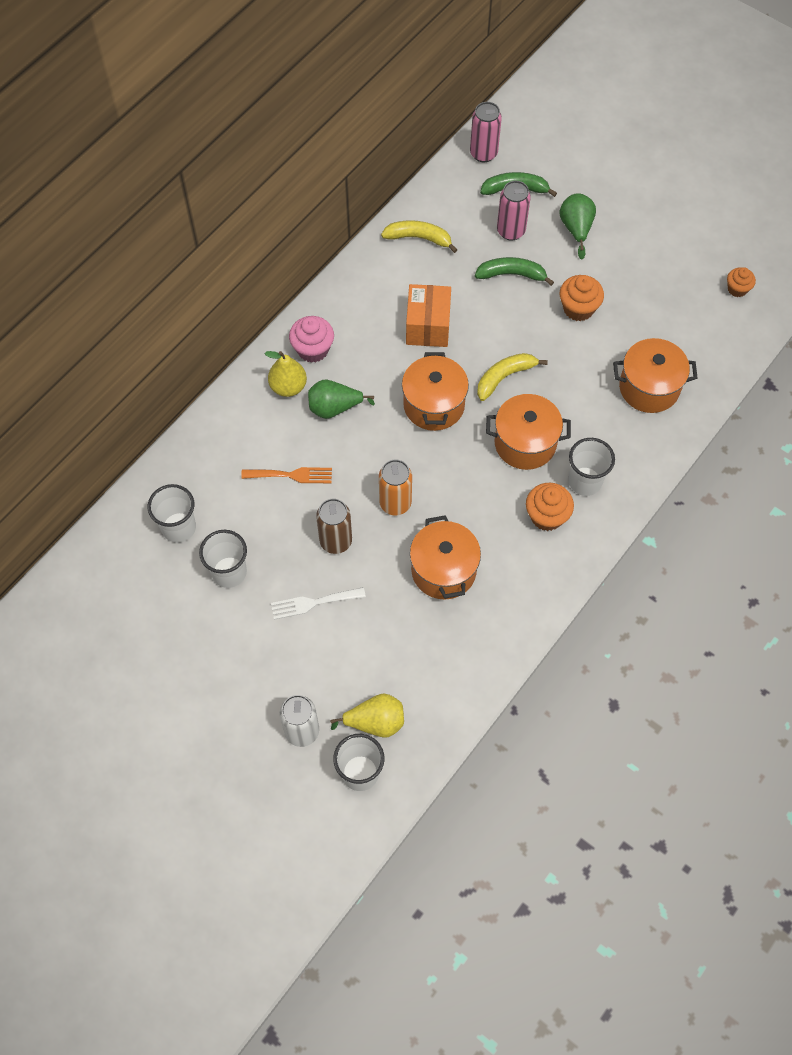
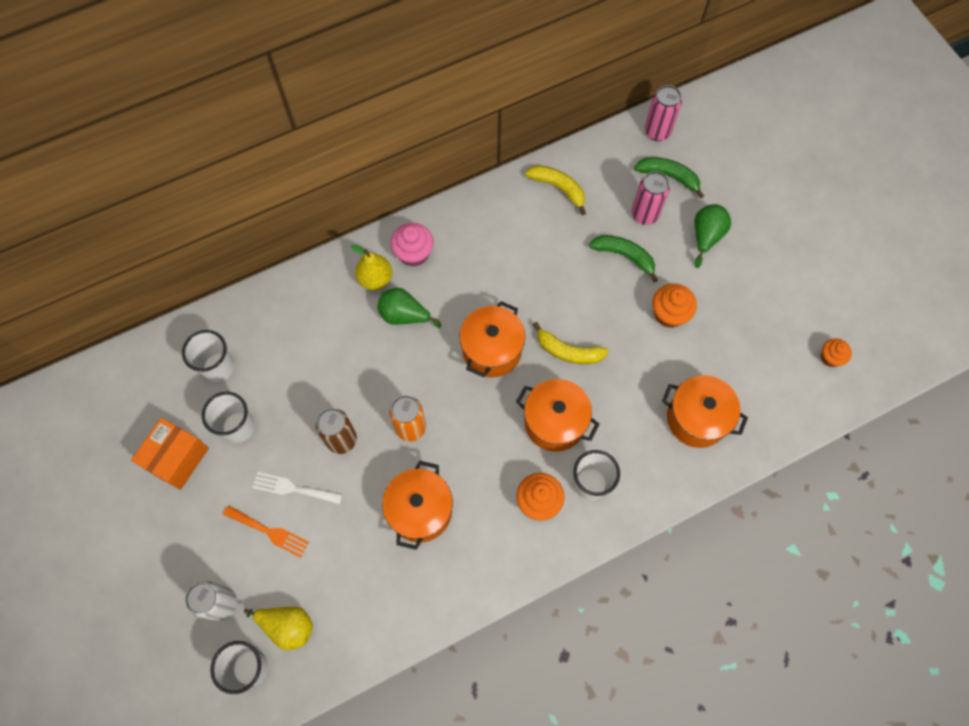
camera: 25 degrees right, 5 degrees up
orange fork [241,467,332,483] -> orange fork moved to [223,505,309,558]
orange box [406,284,451,347] -> orange box moved to [131,418,209,490]
yellow banana [477,353,548,401] -> yellow banana turned 150 degrees counterclockwise [533,322,609,364]

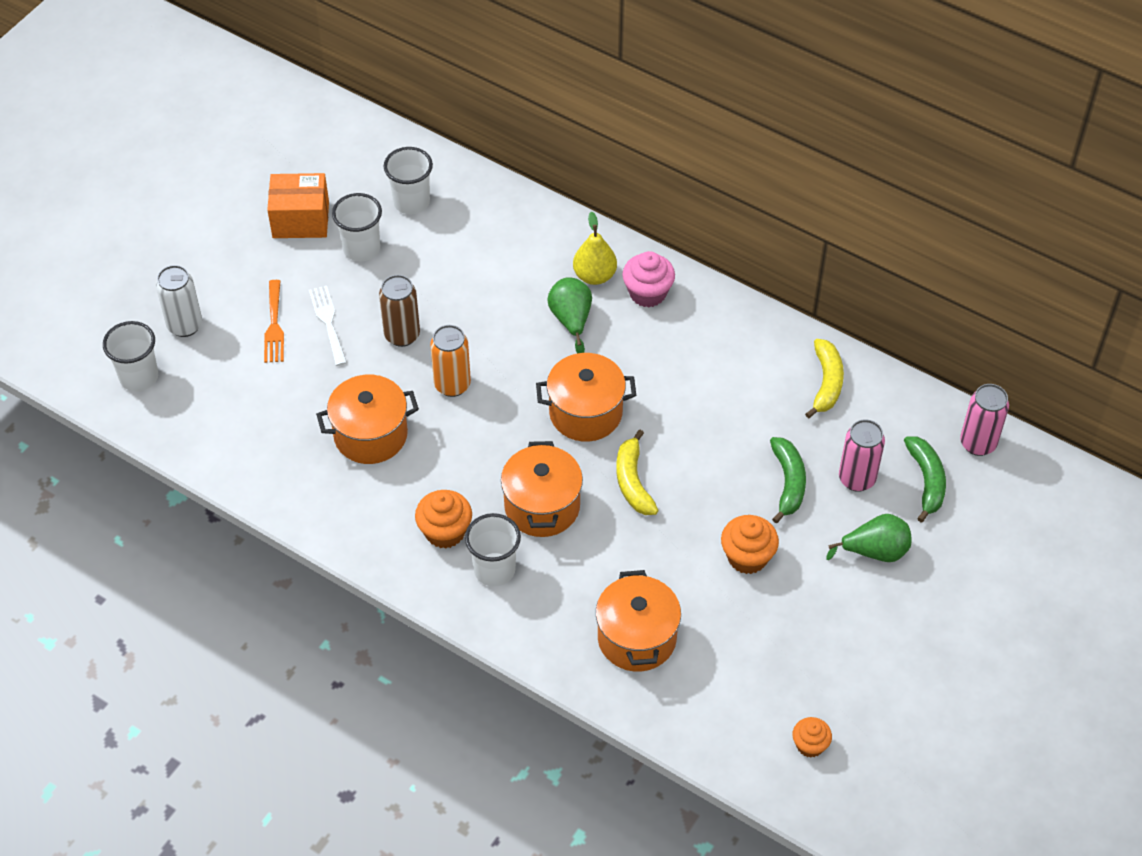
camera: 60 degrees right, 15 degrees down
yellow pear [244,607,313,650] -> none

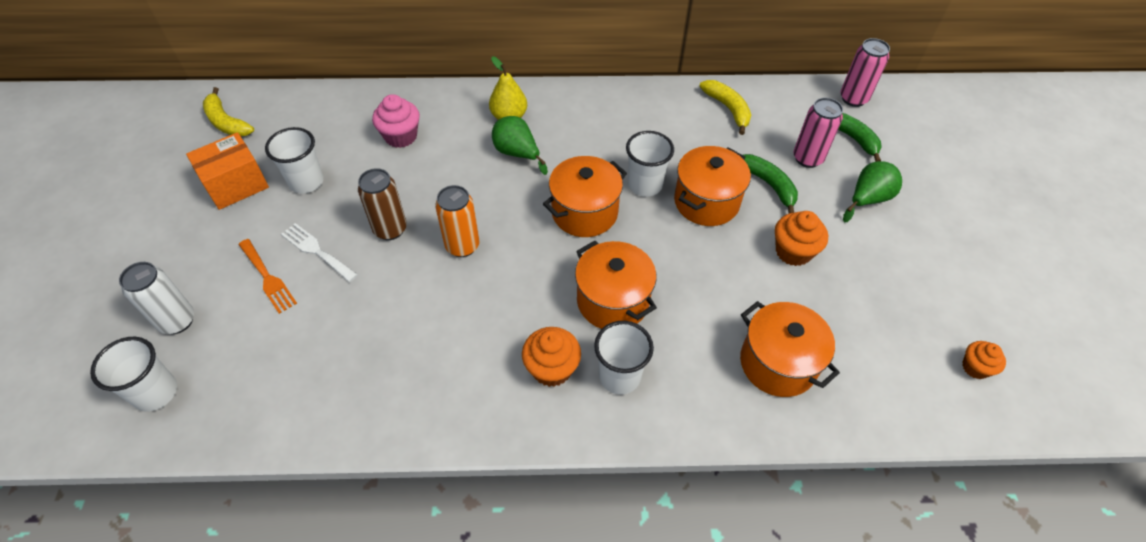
camera: 35 degrees left, 0 degrees up
orange pot [316,375,419,464] -> orange pot moved to [674,146,751,226]
white cup [384,147,433,214] -> white cup moved to [626,131,674,197]
yellow banana [616,430,659,515] -> yellow banana moved to [203,87,254,136]
pink cupcake [622,251,675,308] -> pink cupcake moved to [372,94,420,148]

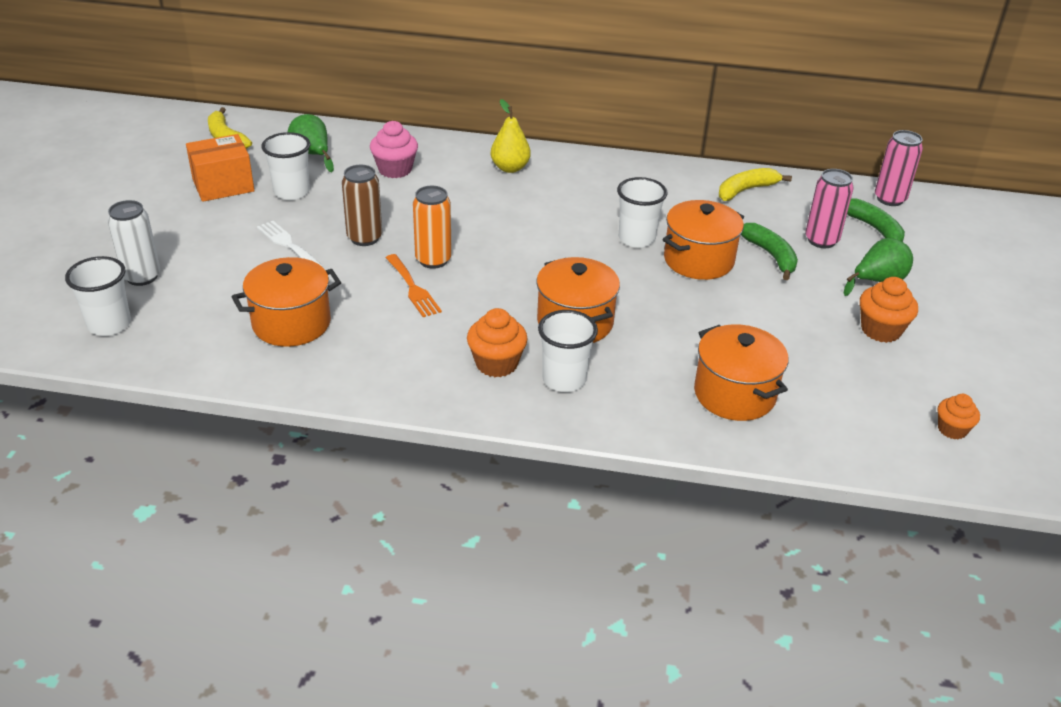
camera: 10 degrees right, 15 degrees down
orange fork [238,239,297,314] -> orange fork moved to [386,254,442,317]
green pear [492,116,548,175] -> green pear moved to [288,114,334,172]
orange pot [543,156,627,237] -> orange pot moved to [232,257,341,347]
yellow banana [699,80,751,135] -> yellow banana turned 105 degrees counterclockwise [719,168,792,201]
orange cupcake [775,211,828,266] -> orange cupcake moved to [860,277,918,343]

